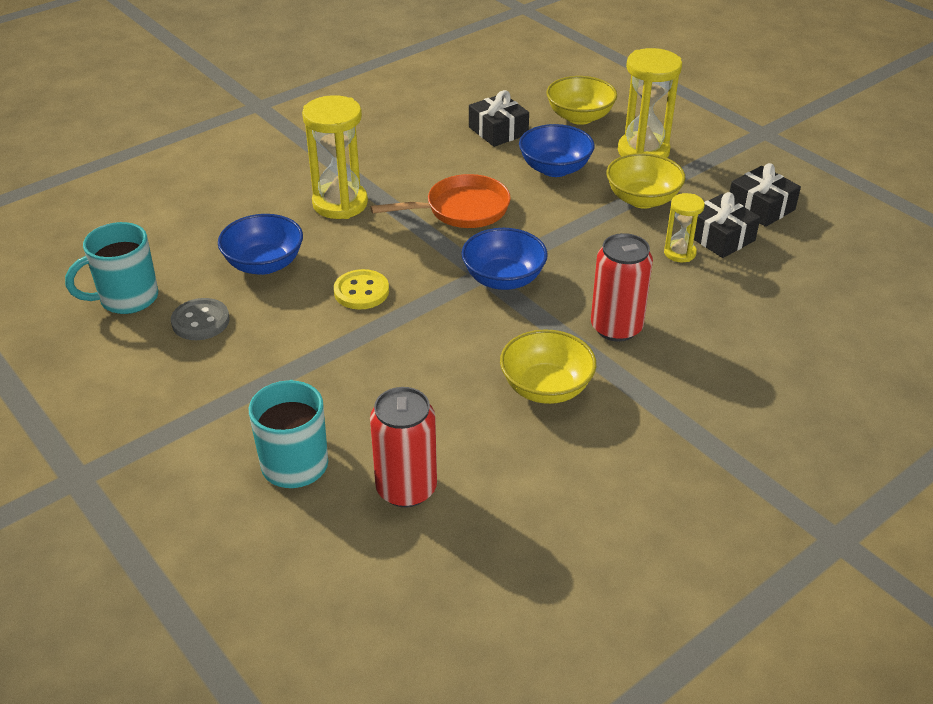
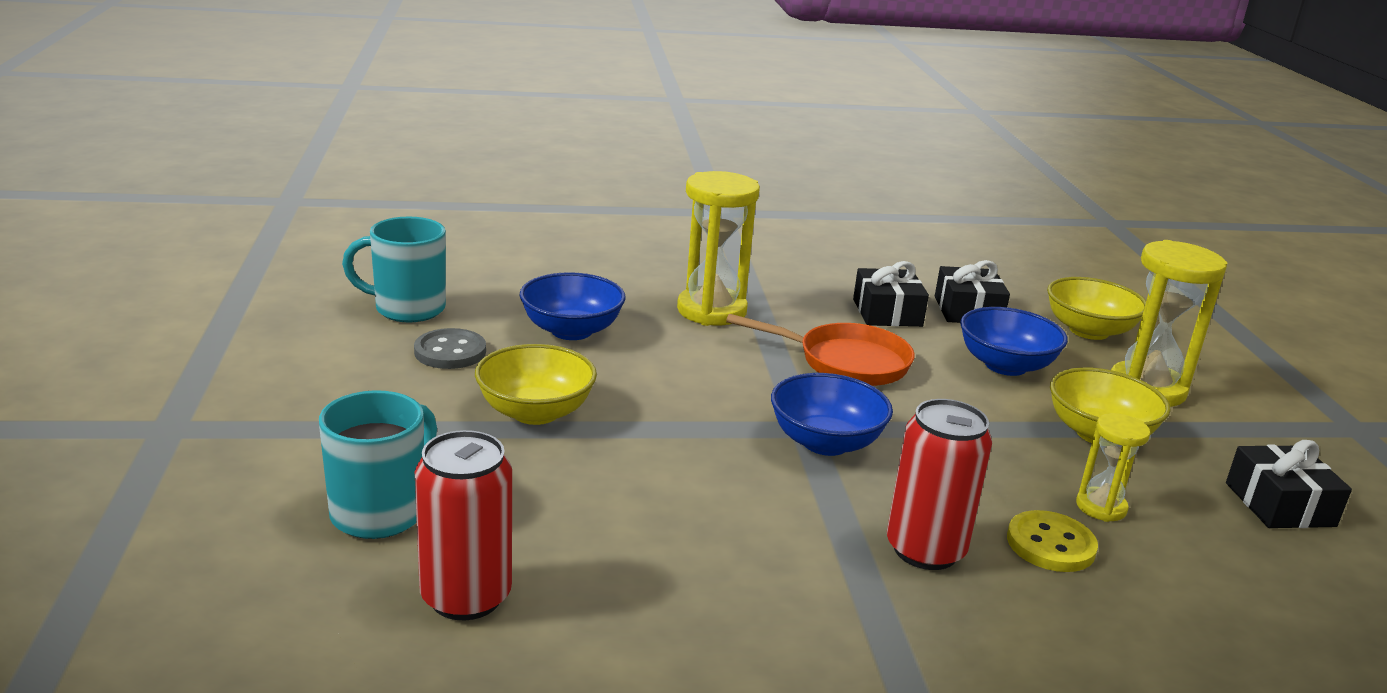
camera: 30 degrees right, 15 degrees down
yellow button [334,269,389,309] -> yellow button moved to [1007,510,1098,572]
yellow bowl [500,329,596,404] -> yellow bowl moved to [475,344,597,425]
black gift [694,192,760,258] -> black gift moved to [853,261,929,327]

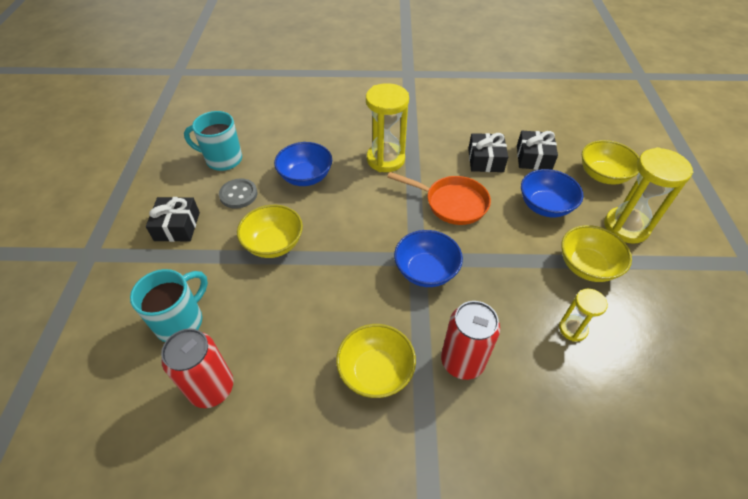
camera: 10 degrees right, 25 degrees up
yellow button [1007,510,1098,572] -> none
black gift [1226,440,1352,528] -> black gift moved to [146,197,200,242]
none -> yellow bowl [336,324,416,398]

